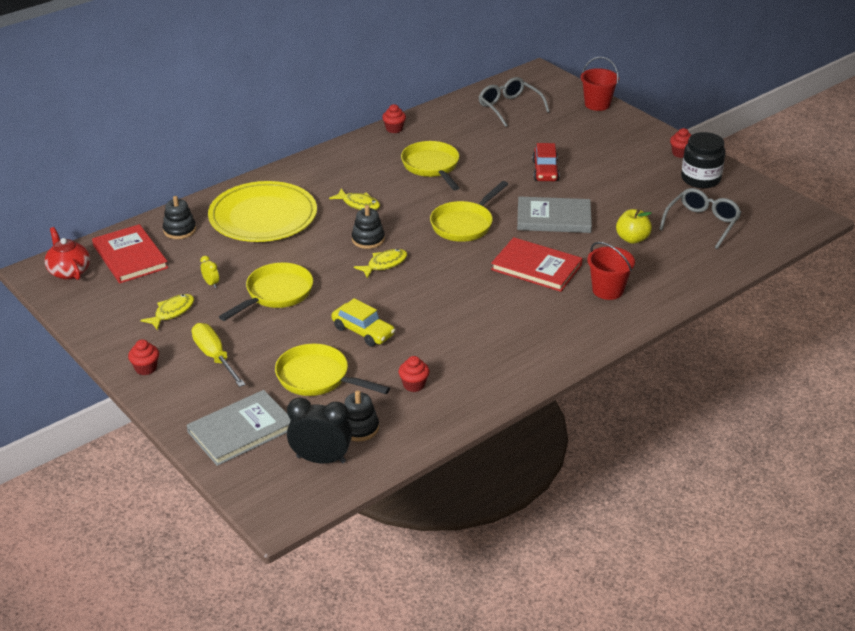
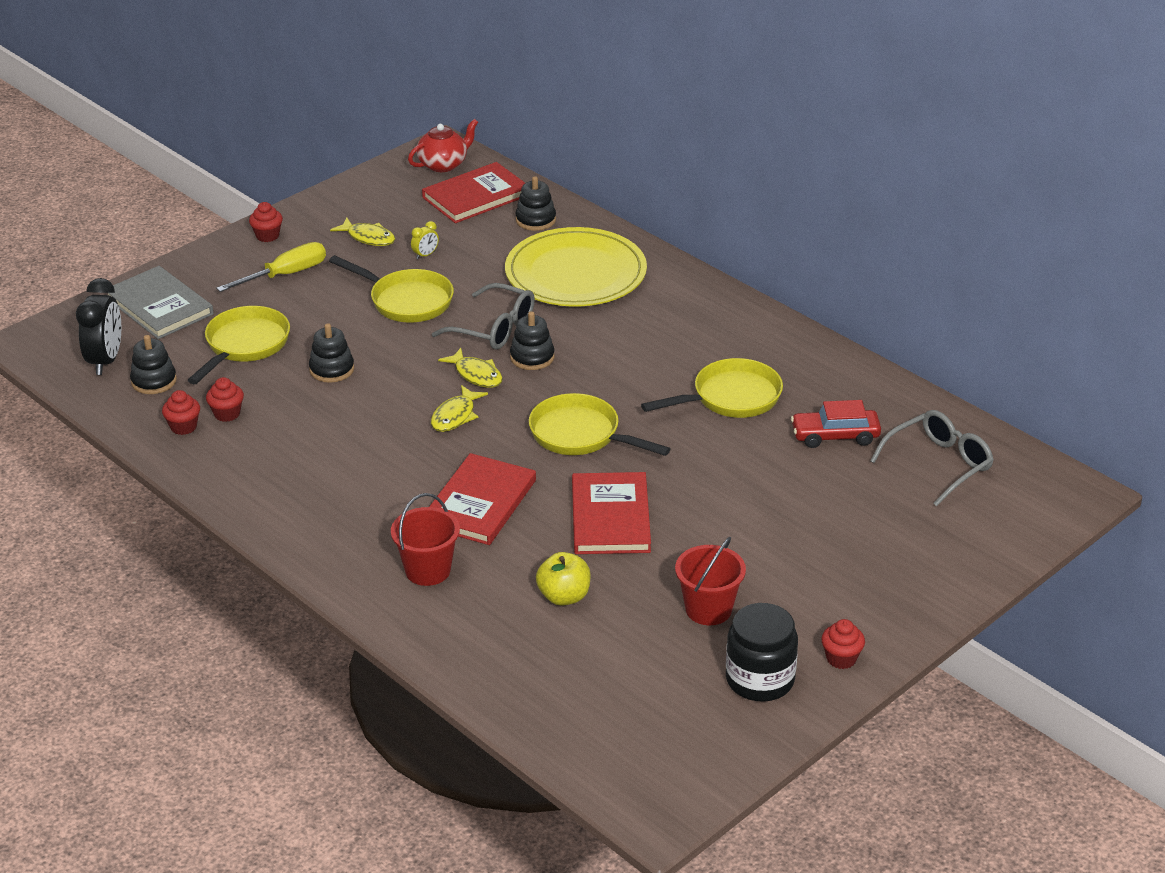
camera: 85 degrees right, 0 degrees up
yellow fish [329,189,380,210] -> yellow fish moved to [431,385,488,432]
yellow car [331,298,395,347] -> black stacking toy [309,323,354,383]
red cupcake [382,104,406,133] -> red cupcake moved to [162,390,200,435]
grey book [517,196,592,233] -> red book [572,472,651,554]
red car [532,143,560,181] -> red car moved to [791,400,881,448]
red bucket [581,57,619,111] -> red bucket moved to [675,537,746,625]
grey glasses [659,188,742,249] -> grey glasses moved to [432,283,535,350]

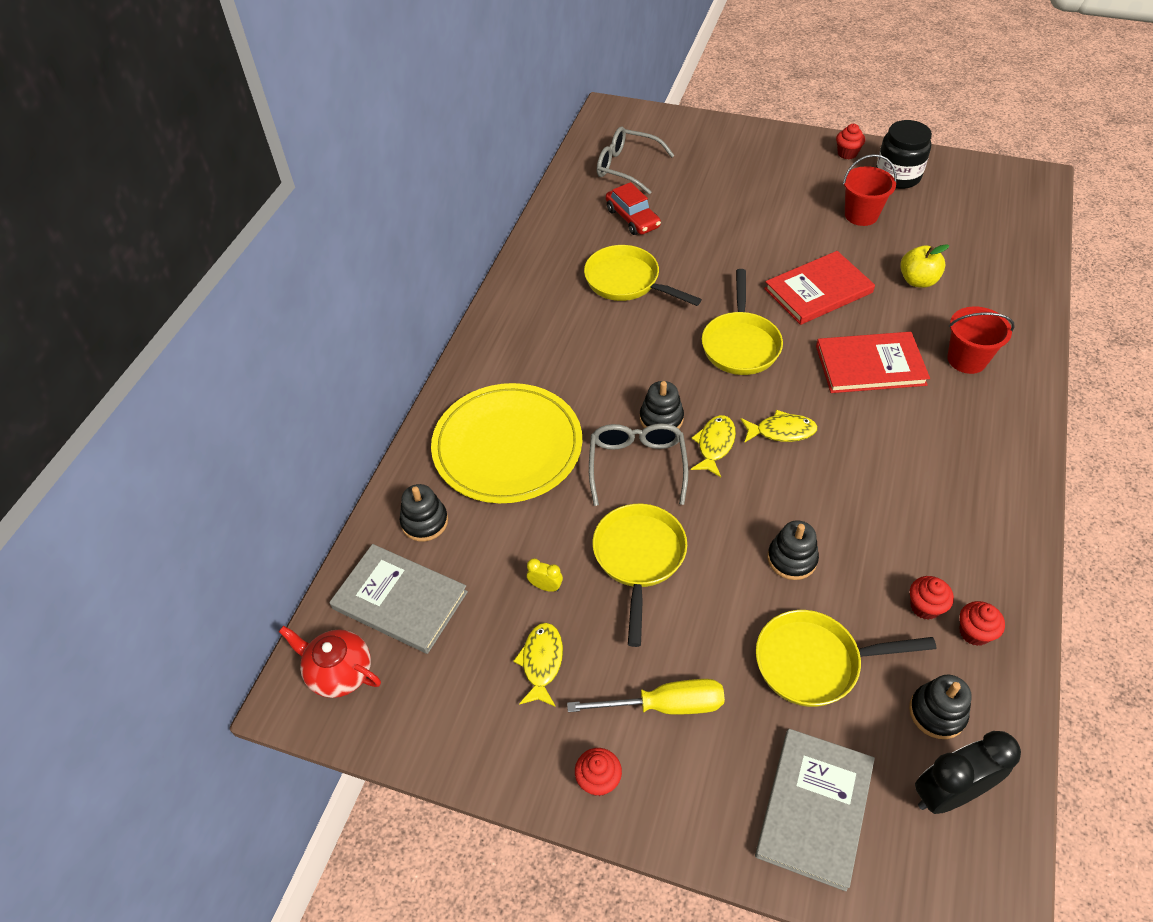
camera: 115 degrees left, 15 degrees up
yellow screwdriver [216,242,326,292] -> yellow screwdriver turned 150 degrees clockwise [567,679,725,715]
red book [422,162,525,223] -> grey book [329,544,468,654]

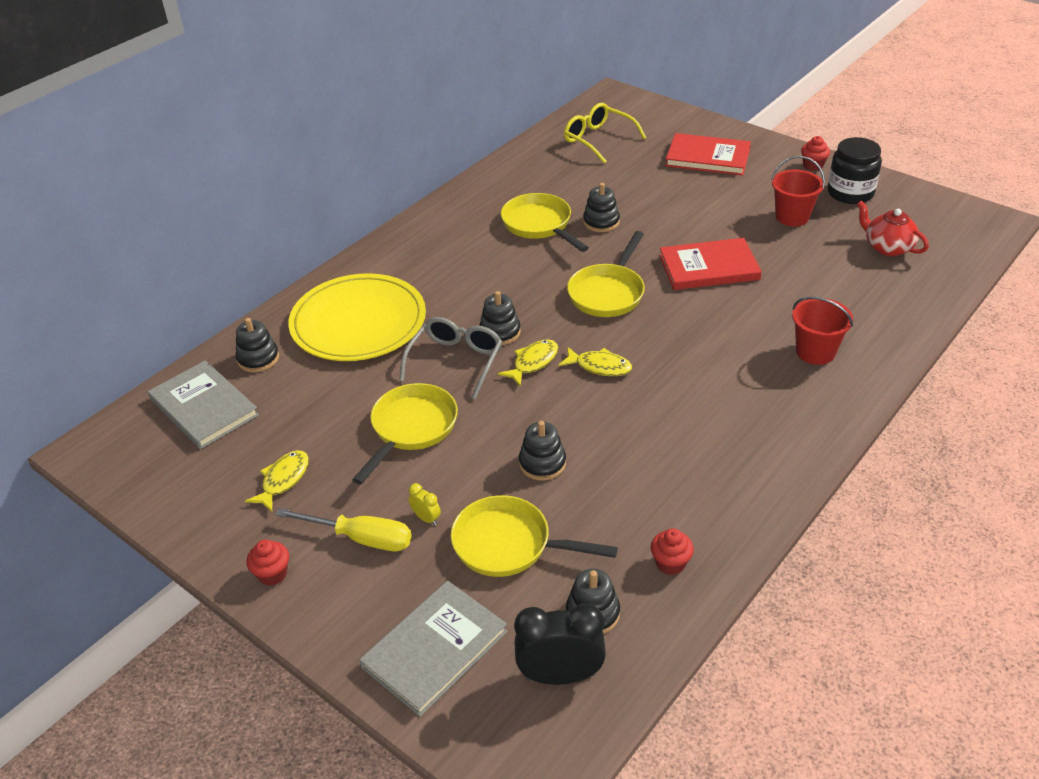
camera: 20 degrees right, 10 degrees down
red teapot [279,626,381,698] -> red teapot moved to [857,200,929,256]
yellow clock [527,558,563,592] -> yellow clock moved to [409,483,441,525]
grey glasses [597,126,675,194] -> yellow glasses [564,103,646,163]
red car [606,182,661,235] -> none
red book [816,332,930,393] -> red book moved to [665,133,751,176]
yellow apple [900,244,949,288] -> none
red cupcake [910,576,954,620] -> none
none -> black stacking toy [583,183,620,232]

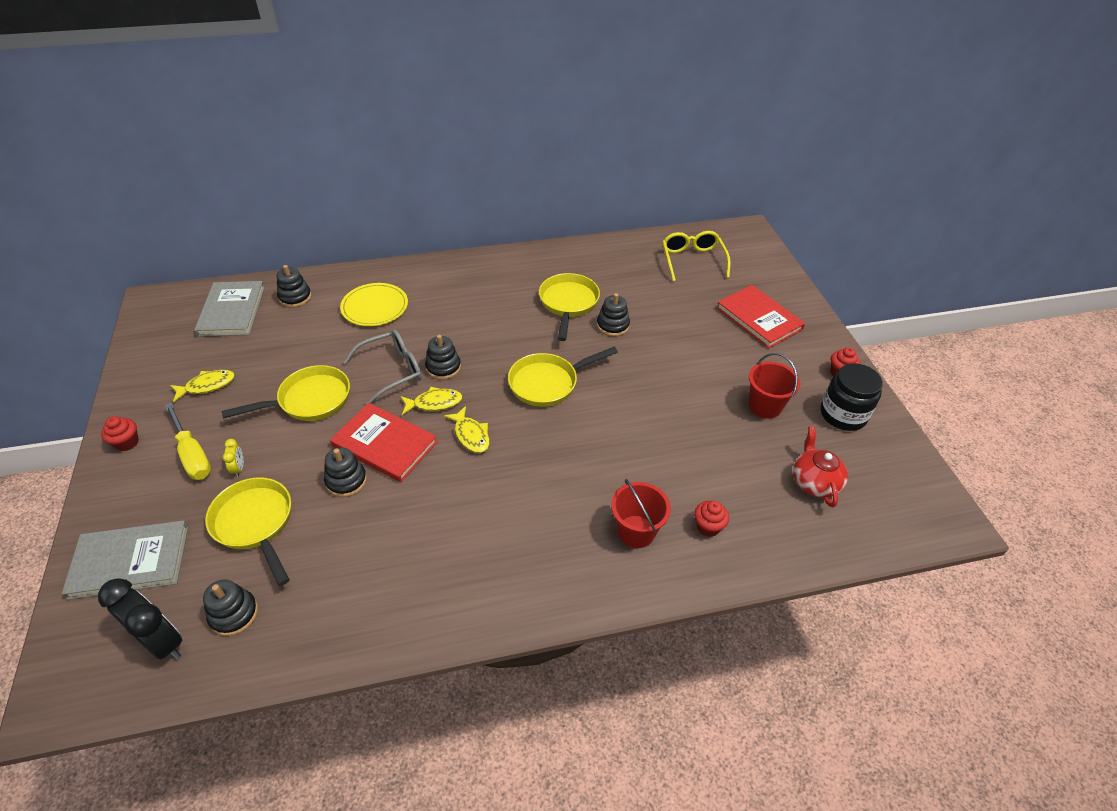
camera: 35 degrees right, 5 degrees up
yellow plate [288,273,426,361] -> yellow plate [340,283,408,326], size x0.61
red cupcake [651,528,694,575] -> red cupcake moved to [694,501,729,537]
red book [659,238,762,290] -> red book moved to [330,403,437,482]

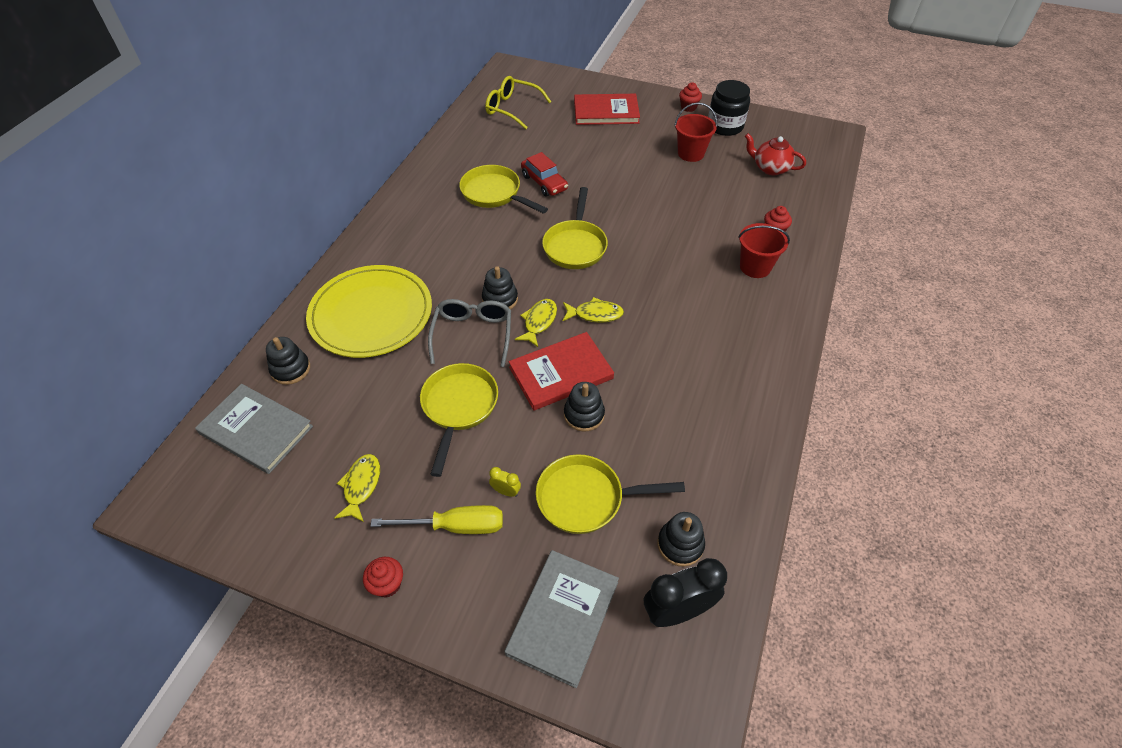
camera: 55 degrees left, 5 degrees up
yellow plate [340,283,408,326] -> yellow plate [306,265,432,358], size x1.64
black stacking toy [597,293,630,337] -> red car [521,152,568,196]

